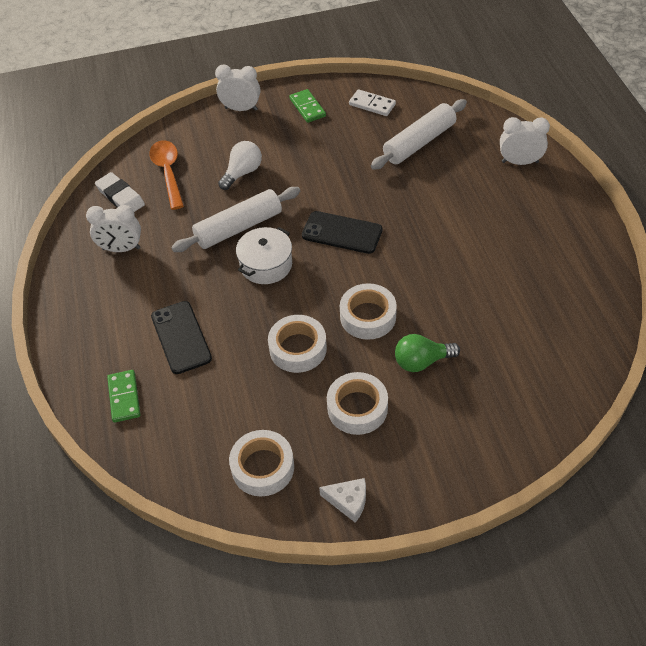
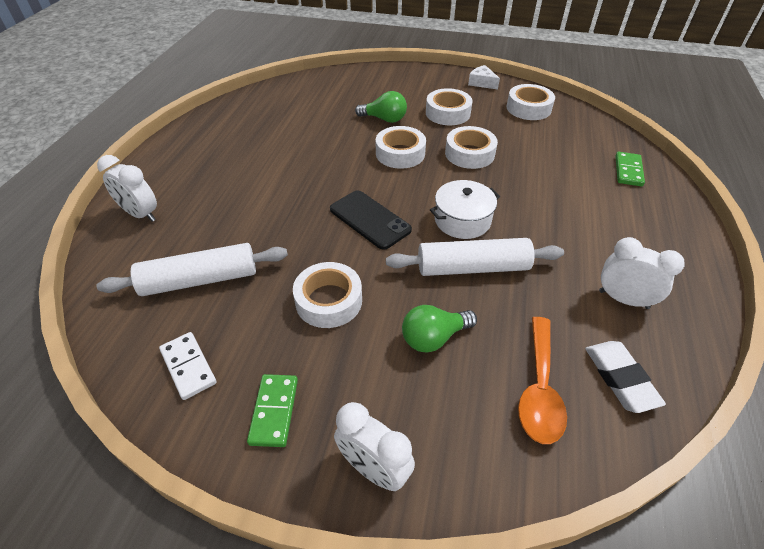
camera: 155 degrees left, 5 degrees down
black phone [151,301,212,374] -> none
white light bulb [218,141,262,190] -> green light bulb [402,305,477,353]
none -> white tape [293,262,362,328]

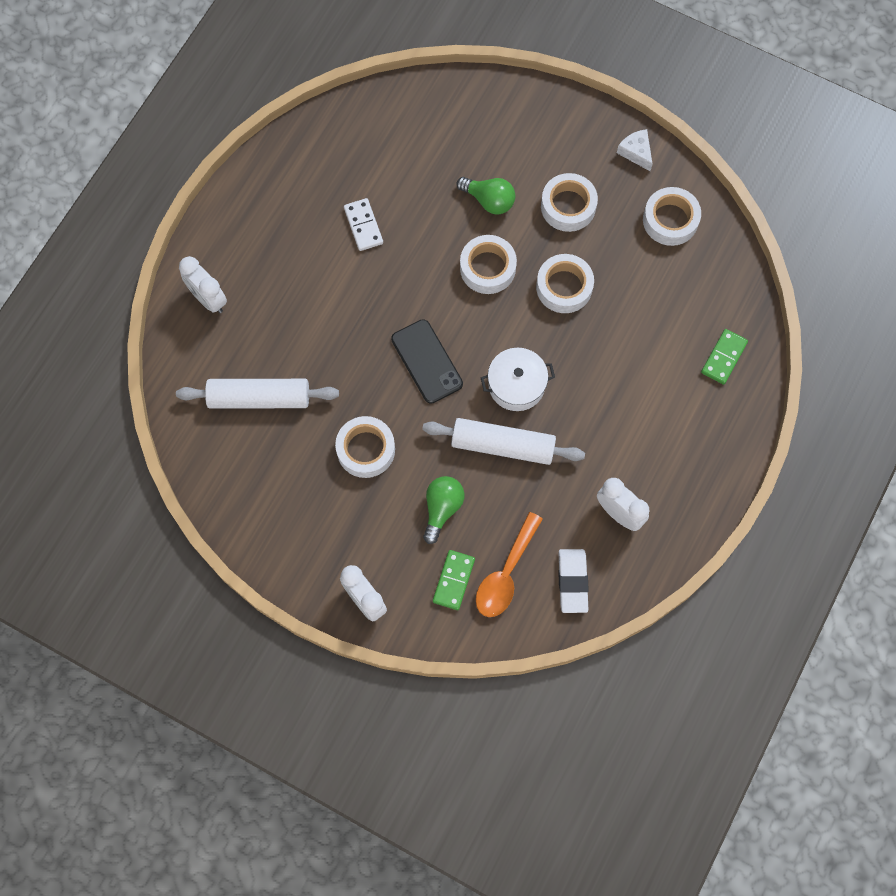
camera: 15 degrees right, 25 degrees up
white domino [159,332,217,400] -> white domino moved to [344,198,383,251]
green domino [247,374,298,447] -> green domino moved to [433,550,475,610]
green light bulb [402,305,477,353] -> green light bulb turned 120 degrees clockwise [423,476,464,544]

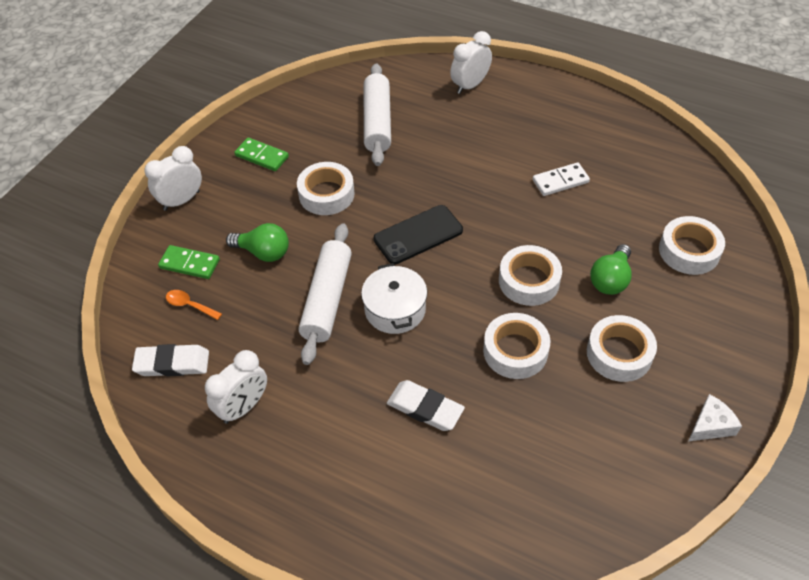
camera: 90 degrees right, 20 degrees down
orange spoon [476,512,543,617] -> orange spoon [166,290,222,320], size x0.53
white tape [643,187,701,246] -> white tape moved to [659,216,725,275]
green domino [701,329,748,385] -> green domino moved to [234,137,289,171]
none -> white eraser [387,380,465,431]

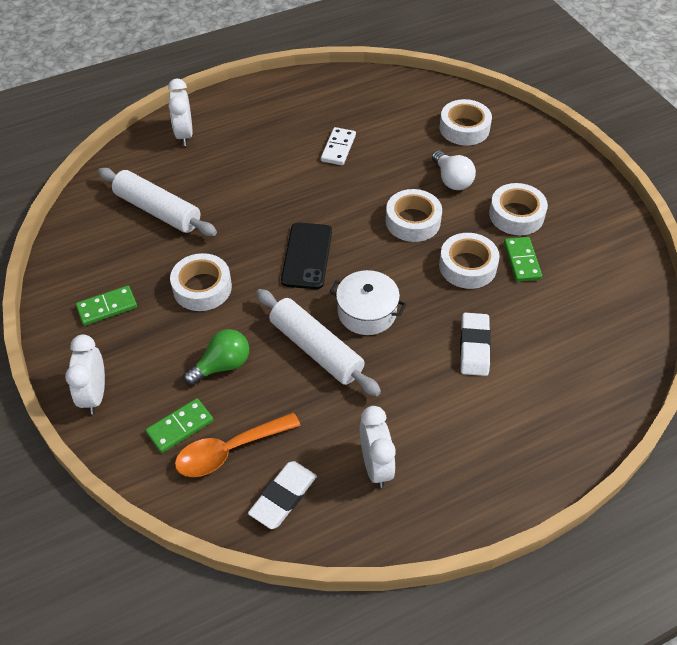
camera: 55 degrees left, 0 degrees up
orange spoon [166,290,222,320] -> orange spoon [175,412,301,477], size x1.90
white eraser [387,380,465,431] -> white eraser turned 60 degrees counterclockwise [460,313,491,376]
green light bulb [590,244,632,295] -> white light bulb [432,150,476,190]
white cheese [688,394,742,441] -> none
none -> green domino [504,237,542,282]

